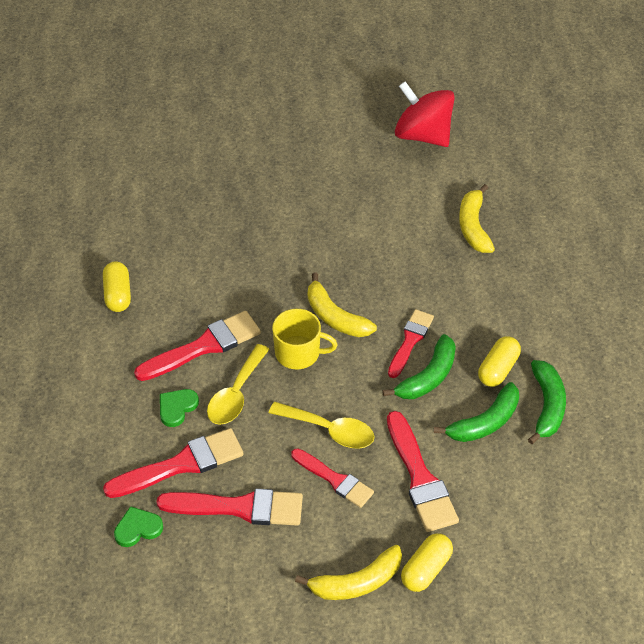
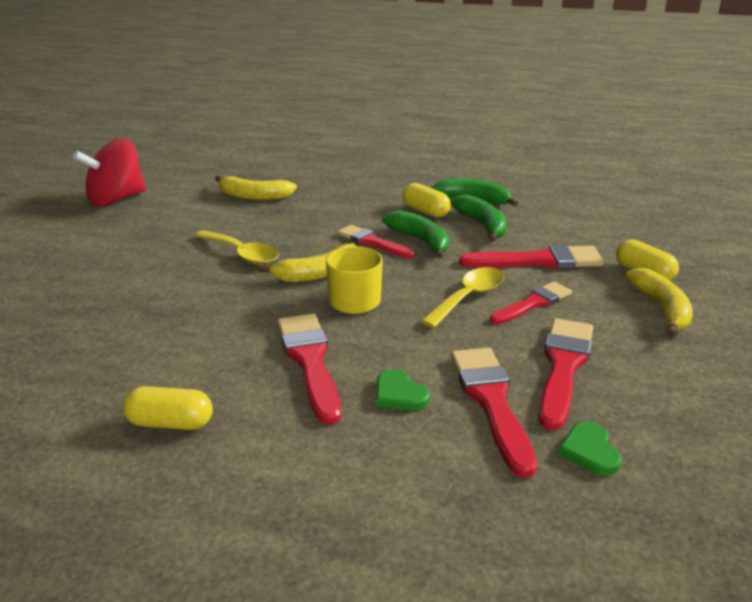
camera: 75 degrees left, 20 degrees down
yellow spoon [207,344,270,425] -> yellow spoon moved to [195,230,279,265]

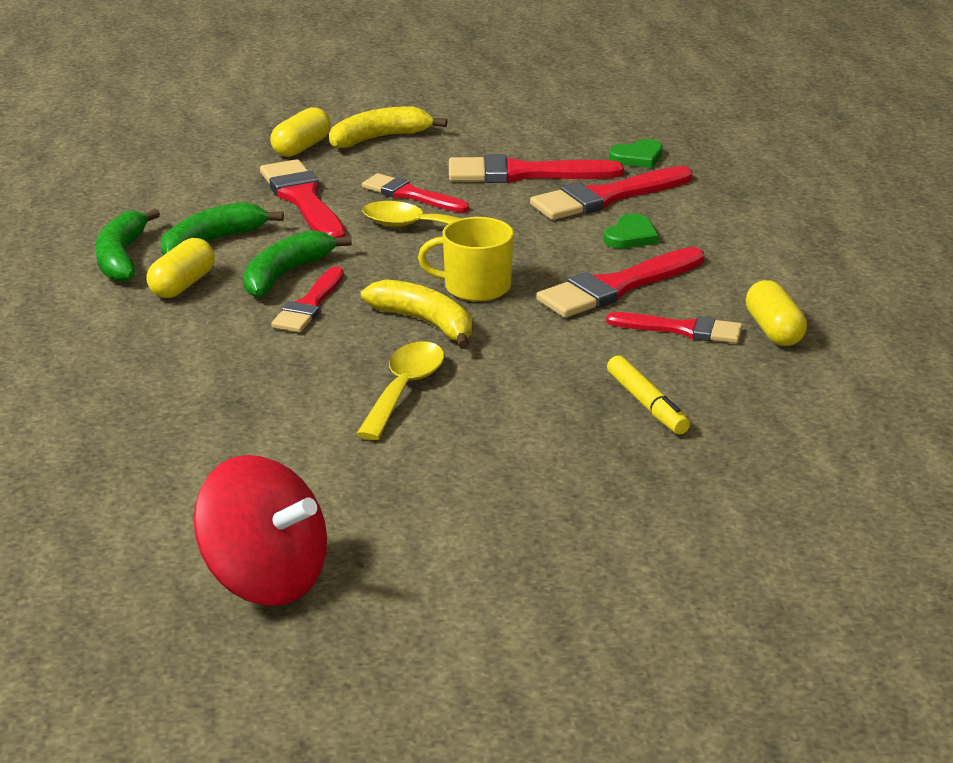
camera: 110 degrees left, 0 degrees up
yellow banana [215,175,297,200] -> none
none -> red brush [606,312,743,343]
none -> yellow marker [607,356,690,434]

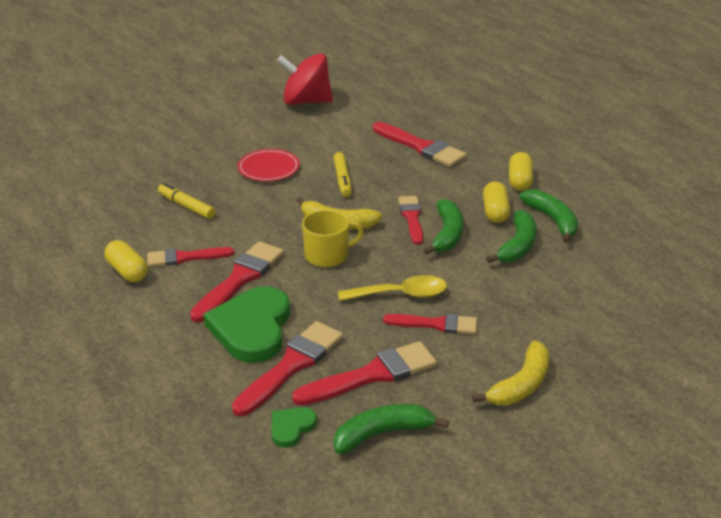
camera: 155 degrees right, 5 degrees up
red brush [260,159,346,238] -> red brush moved to [373,122,467,167]
yellow capsule [270,107,331,157] -> yellow capsule moved to [509,152,533,191]
yellow spoon [356,341,444,440] -> none
green heart [604,214,659,249] -> green heart [203,286,290,363], size x2.12
none -> red plate [238,149,300,181]
none -> yellow marker [333,152,352,197]
none -> green banana [334,404,449,454]

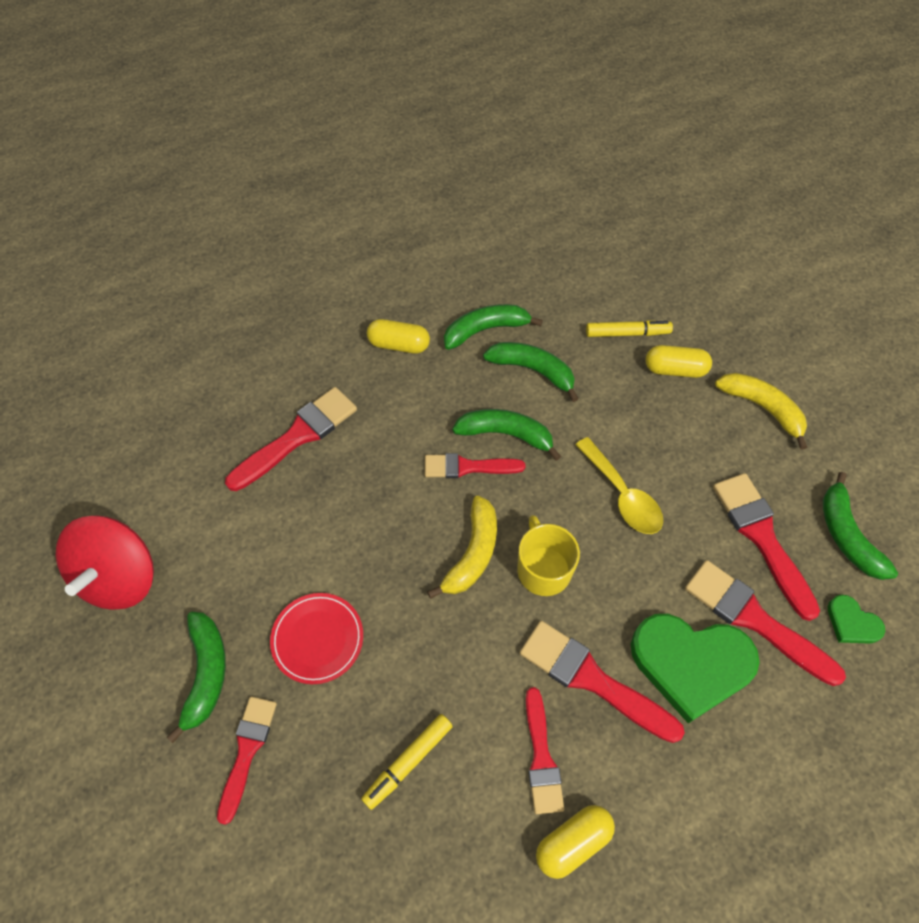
camera: 85 degrees left, 25 degrees up
yellow marker [333,152,352,197] -> yellow marker moved to [586,320,673,337]
yellow spoon [338,275,447,301] -> yellow spoon turned 150 degrees clockwise [575,437,663,534]
red brush [383,314,477,334] -> red brush moved to [217,696,277,825]
yellow capsule [483,181,510,223] -> yellow capsule moved to [646,345,712,378]
none -> green banana [167,612,226,743]

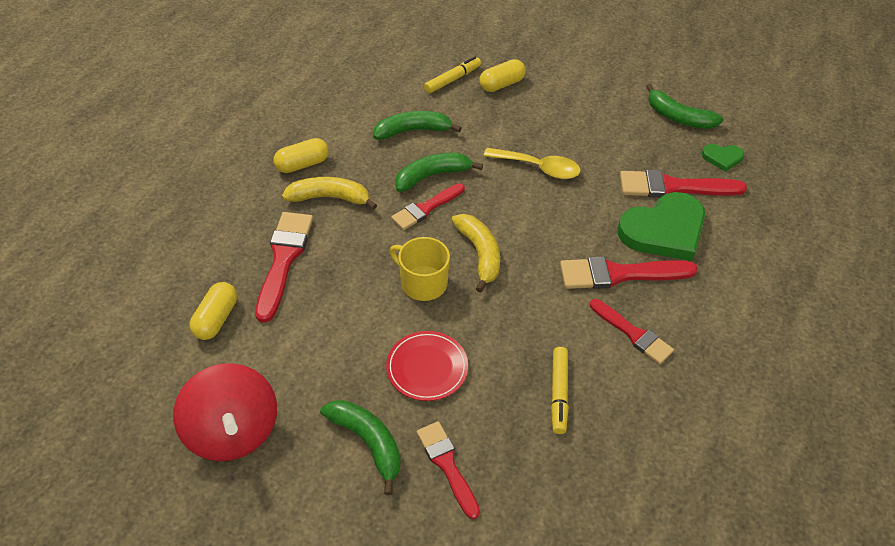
camera: 40 degrees left, 10 degrees down
green banana [444,304,543,350] -> none
yellow mug [517,515,580,596] -> yellow mug moved to [390,237,450,301]
yellow capsule [536,805,615,879] -> yellow capsule moved to [189,282,237,340]
red brush [713,473,820,621] -> none
yellow banana [715,372,808,450] -> yellow banana moved to [282,177,377,210]

